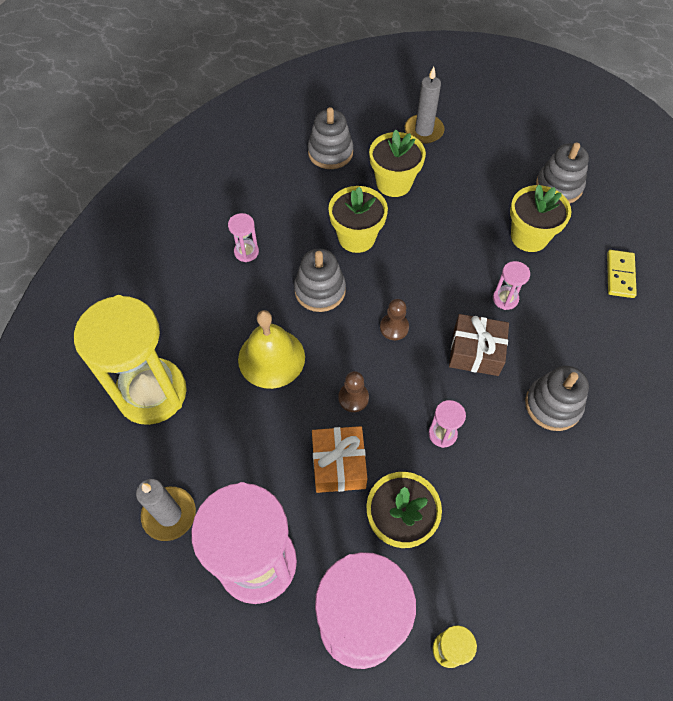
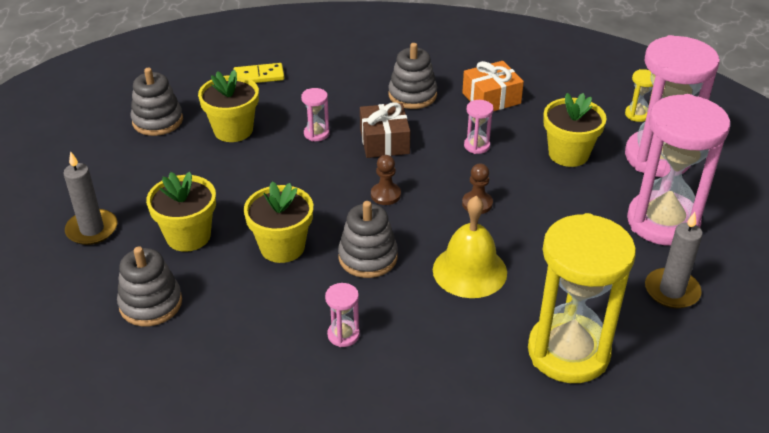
camera: 110 degrees left, 20 degrees down
orange gift [312,426,367,493] -> orange gift moved to [462,61,524,111]

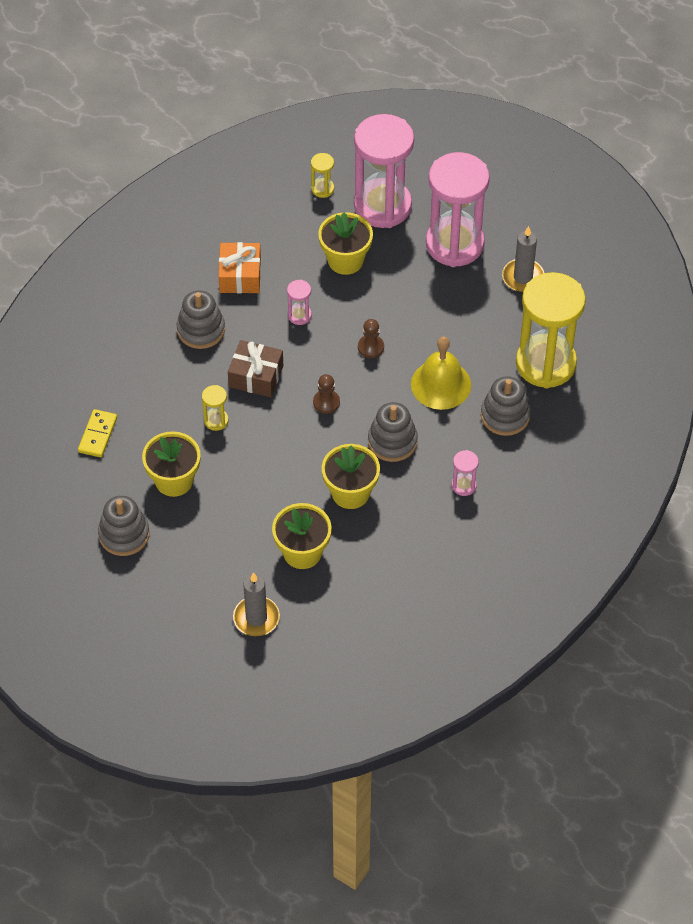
camera: 65 degrees left, 15 degrees up
grey stacking toy [117,246,182,326] -> grey stacking toy moved to [481,376,531,436]
pink hourglass [301,88,329,141] -> yellow hourglass [202,385,229,431]

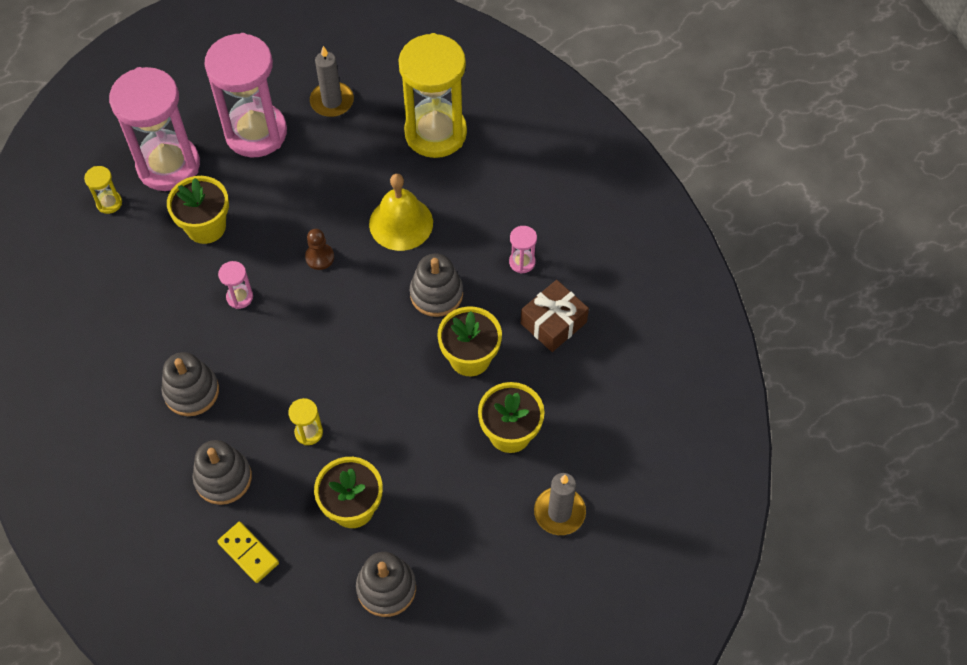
camera: 60 degrees left, 5 degrees up
orange gift [219,242,261,293] -> none
brown gift [228,340,283,397] -> brown gift moved to [521,280,589,352]
brown pawn [313,374,340,414] -> none
grey stacking toy [481,376,531,436] -> grey stacking toy moved to [192,440,252,505]

